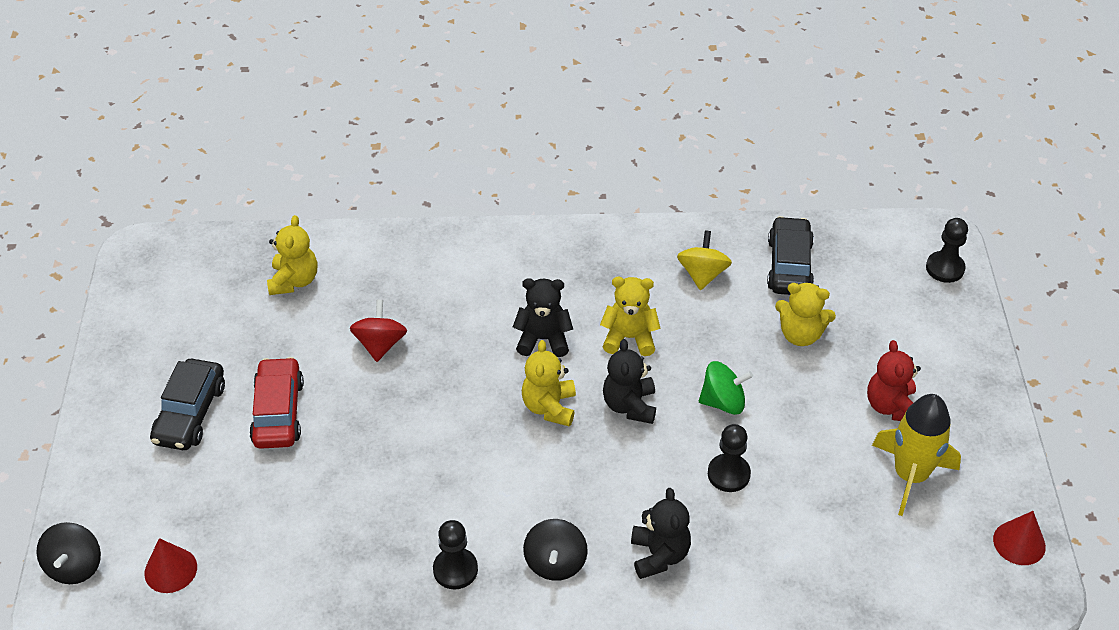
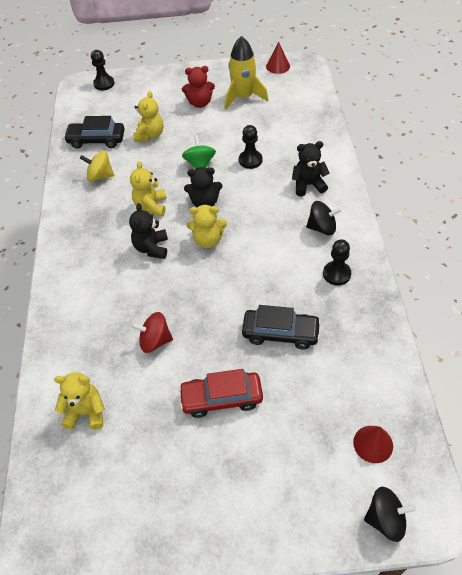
camera: 90 degrees left, 5 degrees up
black car [150,359,225,450] -> black car moved to [242,305,321,349]

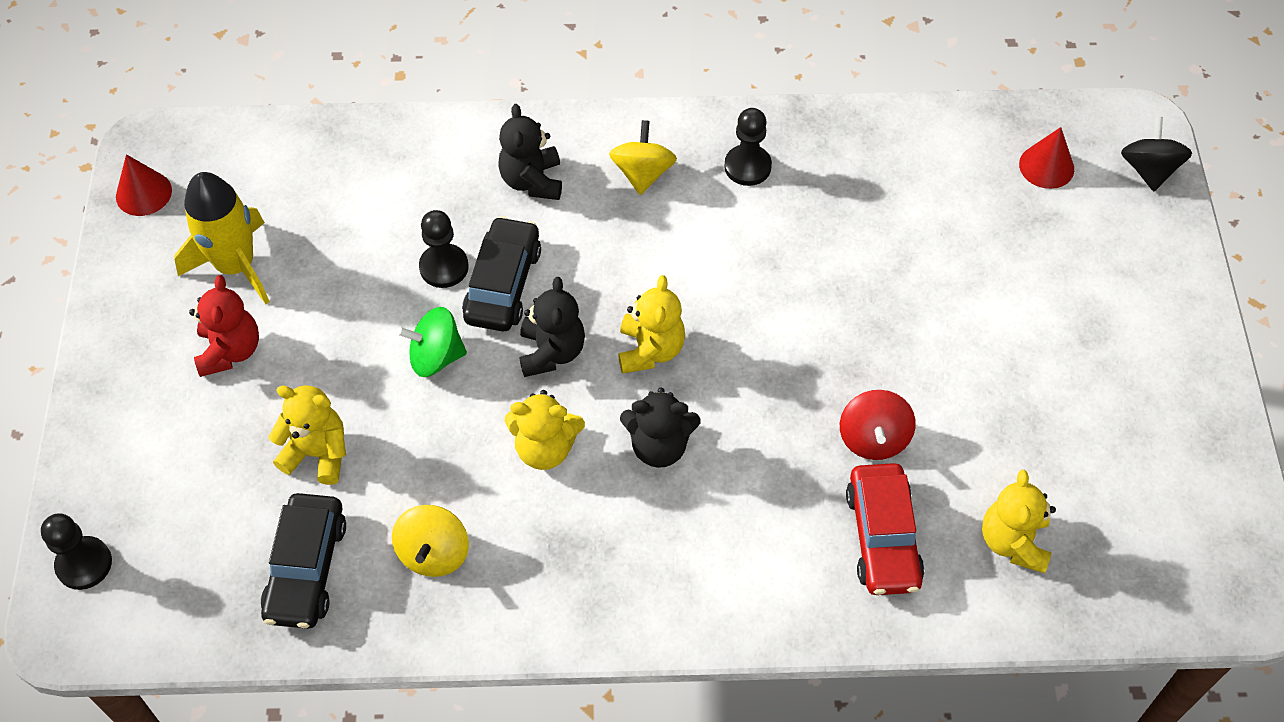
camera: 90 degrees left, 5 degrees up
red car [179,369,263,418] -> red car moved to [846,463,925,595]
black car [242,305,321,349] -> black car moved to [462,216,541,331]
black spinning top [306,201,342,235] -> yellow spinning top [609,120,677,195]

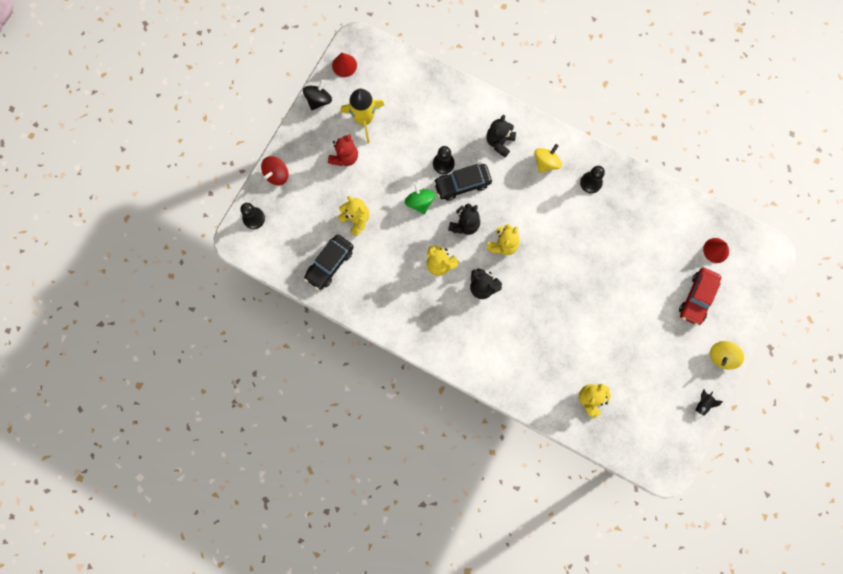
camera: 30 degrees right, 20 degrees up
yellow spinning top [392,505,469,577] -> yellow spinning top moved to [710,341,744,370]
green spinning top [397,307,467,377] -> green spinning top turned 45 degrees clockwise [405,183,435,214]
black car [462,216,541,331] -> black car turned 150 degrees counterclockwise [433,164,492,201]
red spinning top [840,390,916,460] -> red spinning top moved to [261,156,288,185]
red car [846,463,925,595] -> red car moved to [679,268,721,326]
black spinning top [1121,117,1192,191] -> black spinning top moved to [303,80,332,110]
none -> black rocket [694,390,723,420]

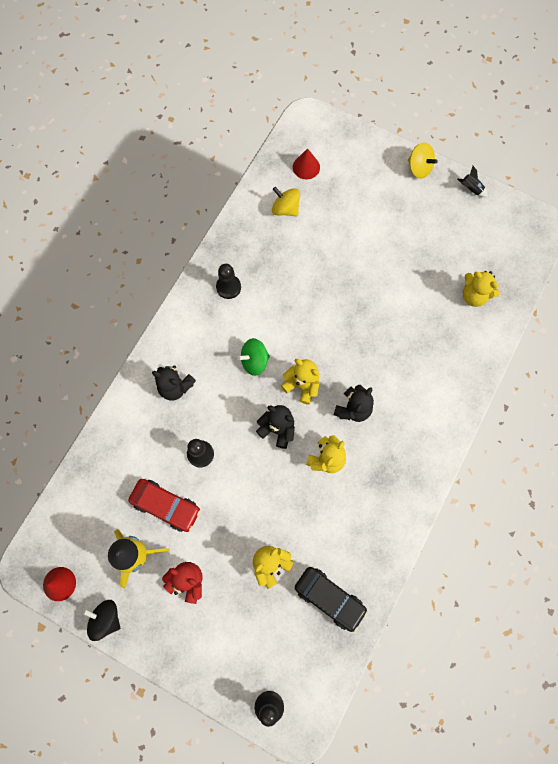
camera: 90 degrees left, 5 degrees down
red spinning top [261,156,288,185] -> none
green spinning top [405,183,435,214] -> green spinning top moved to [238,338,270,376]
black car [433,164,492,201] -> none
yellow spinning top [534,144,562,173] -> yellow spinning top moved to [272,187,300,216]
red car [679,268,721,326] -> red car moved to [128,479,201,532]

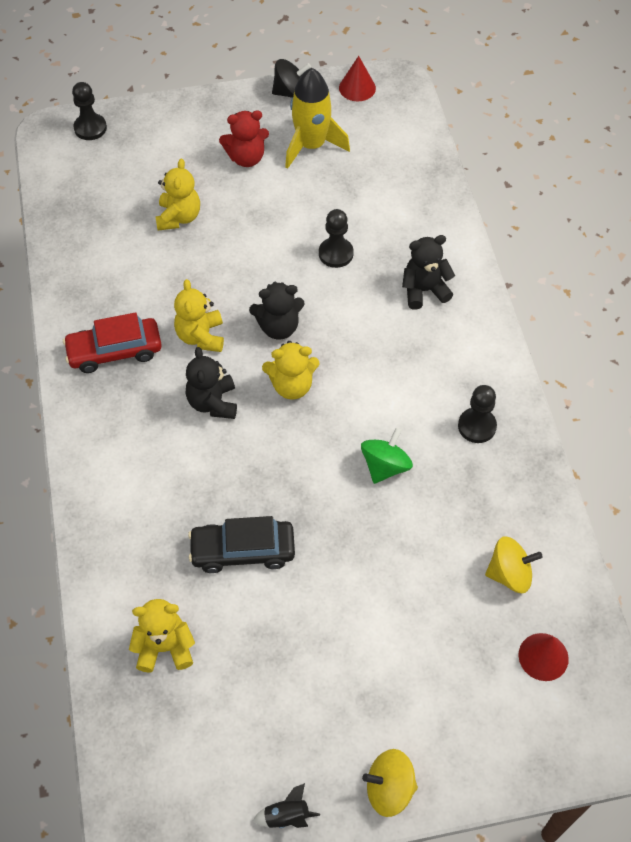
camera: 140 degrees right, 15 degrees down
red car [128,479,201,532] -> red car moved to [63,312,162,373]
green spinning top [238,338,270,376] -> green spinning top moved to [361,427,413,484]
black car [295,567,368,632] -> black car moved to [188,516,295,573]

